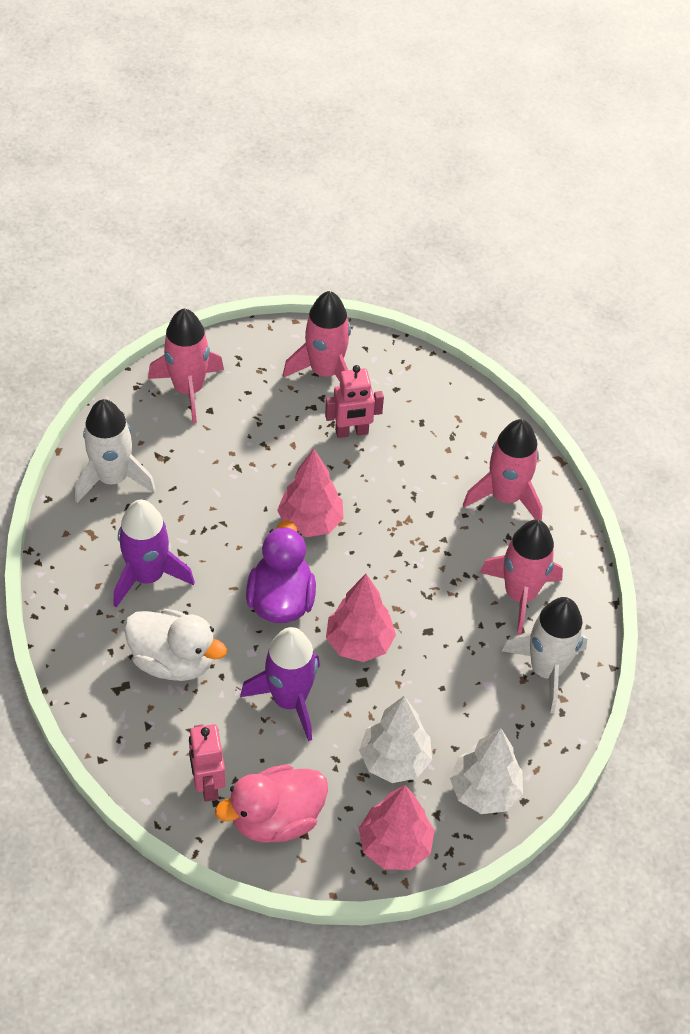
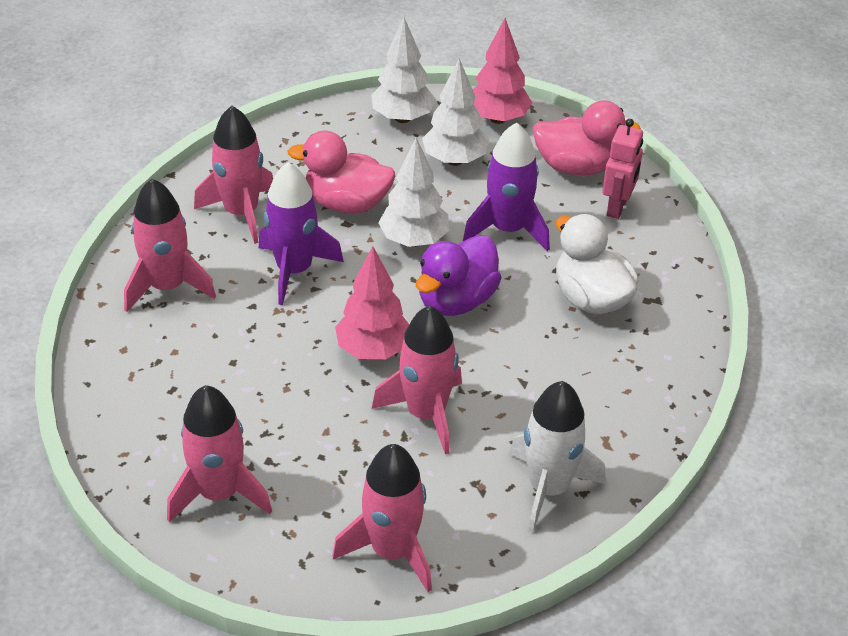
camera: 145 degrees left, 10 degrees down
purple rocket [113,500,195,607] -> purple rocket moved to [259,162,344,305]
pink robot [325,365,384,438] -> none
pink tree [326,574,396,662] -> white tree [378,137,449,247]
white rocket [502,597,587,713] -> none
none -> pink duck [287,130,395,213]
none -> pink rocket [372,305,462,454]

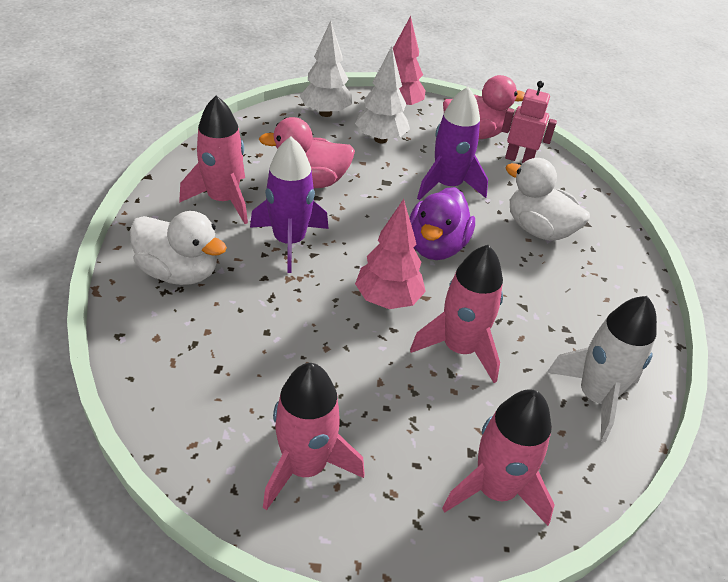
camera: 20 degrees left, 0 degrees up
pink rocket [124,178,216,312] -> white duck [130,211,227,285]
white tree [378,137,449,247] -> none
pink robot [602,119,643,219] -> pink robot turned 75 degrees counterclockwise [501,81,557,163]

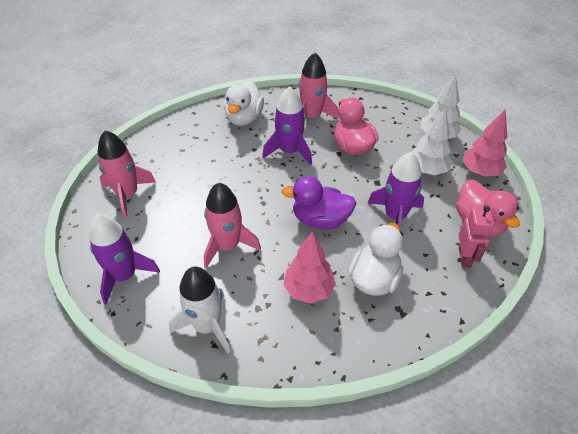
camera: 80 degrees right, 5 degrees up
pink tree [355,199,426,309] -> pink tree moved to [283,231,336,304]
pink rocket [442,389,555,526] -> purple rocket [89,214,160,305]

